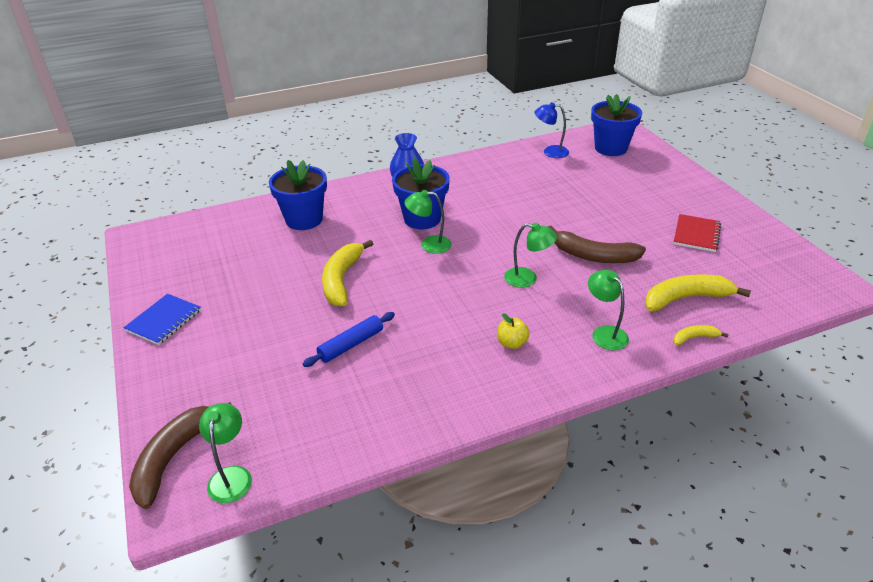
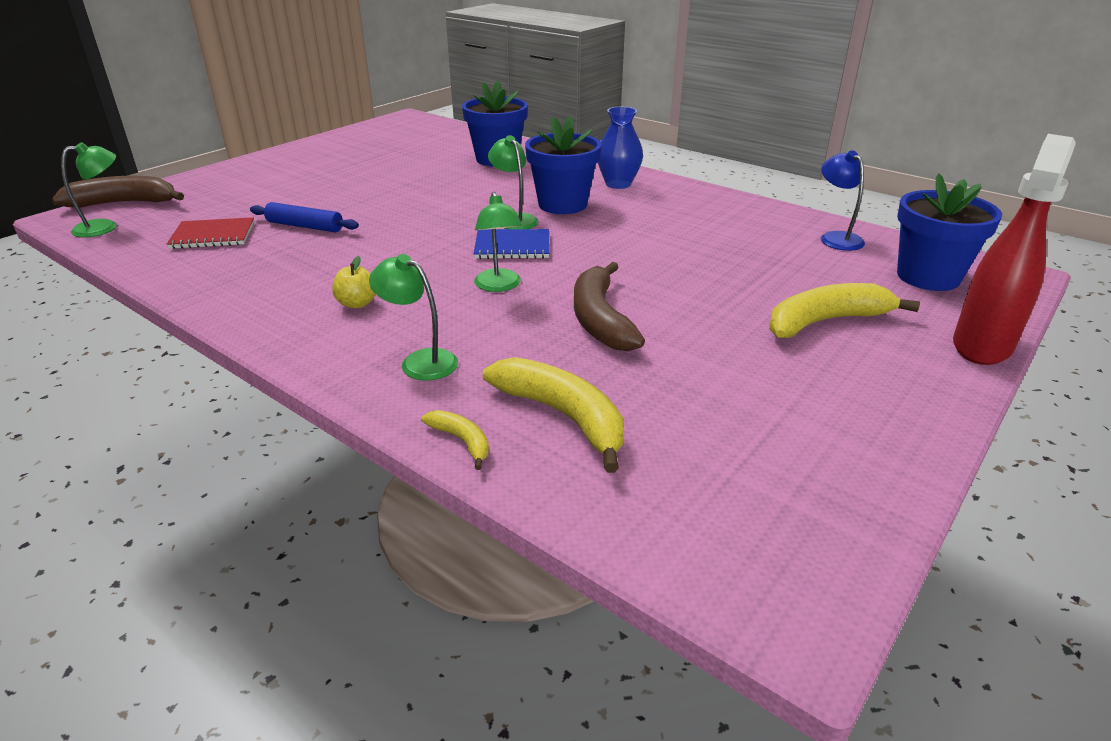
camera: 60 degrees right, 5 degrees down
blue notebook [124,294,201,345] -> blue notebook moved to [474,229,550,259]
yellow banana [322,240,373,306] -> yellow banana moved to [769,283,920,338]
green lamp [588,270,629,351] -> green lamp turned 90 degrees counterclockwise [369,254,458,381]
red notebook [674,214,721,252] -> red notebook moved to [167,217,254,249]
none -> red spray bottle [953,134,1076,365]

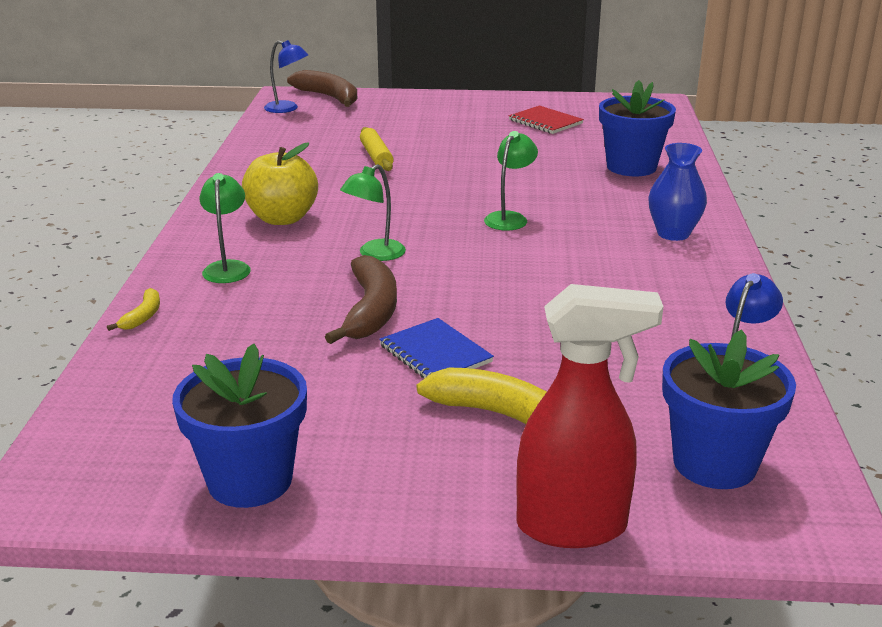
camera: 55 degrees right, 5 degrees down
green lamp [61,142,117,237] -> blue lamp [264,40,308,113]
red notebook [167,217,254,249] -> red notebook moved to [509,106,584,134]
blue rolling pin [250,202,359,232] -> yellow rolling pin [360,127,394,171]
yellow apple [332,256,376,308] -> yellow apple [242,142,318,225], size x1.96
blue notebook [474,229,550,259] -> blue notebook moved to [379,318,494,378]
yellow banana [483,357,624,473] -> none
blue flower pot [525,116,601,214] -> blue flower pot moved to [172,344,307,508]
brown banana [574,262,645,351] -> brown banana turned 135 degrees clockwise [325,255,397,344]

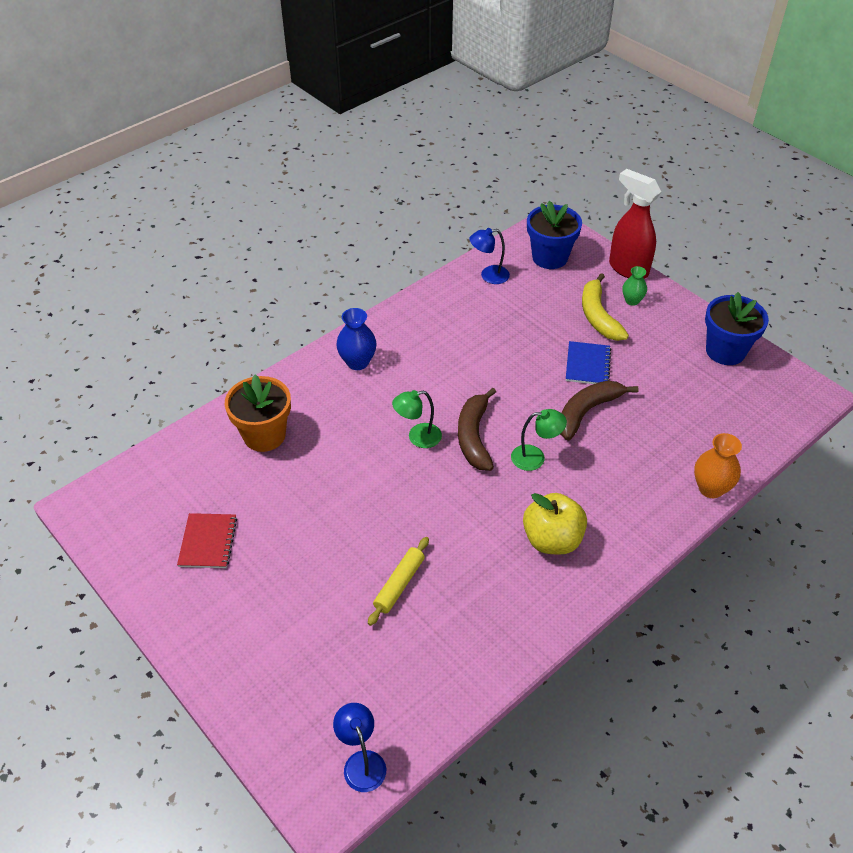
camera: 135 degrees left, 20 degrees up
yellow banana [107,288,160,331] -> orange vase [694,433,742,498]
green lamp [199,173,251,283] -> none
brown banana [287,70,357,107] -> brown banana moved to [458,388,496,471]
blue flower pot [599,80,676,176] -> orange flower pot [225,374,291,452]
none -> green vase [622,266,647,306]

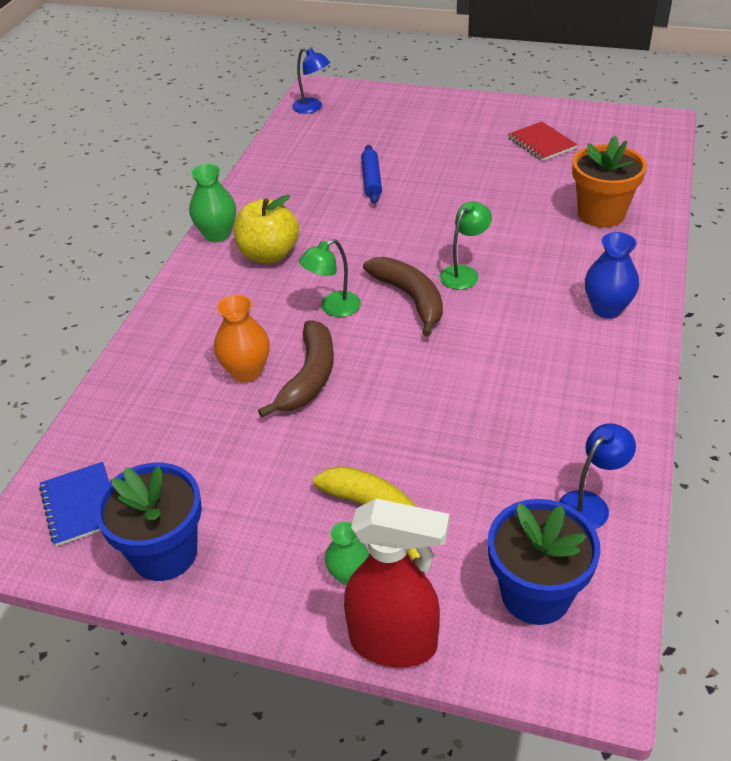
camera: 150 degrees right, 5 degrees down
yellow rolling pin [368,537,429,626] -> blue rolling pin [361,145,382,204]
blue notebook [566,341,611,384] -> blue notebook moved to [39,462,109,547]
orange vase [694,433,742,498] -> orange vase moved to [214,294,270,383]
none -> green vase [189,164,236,242]

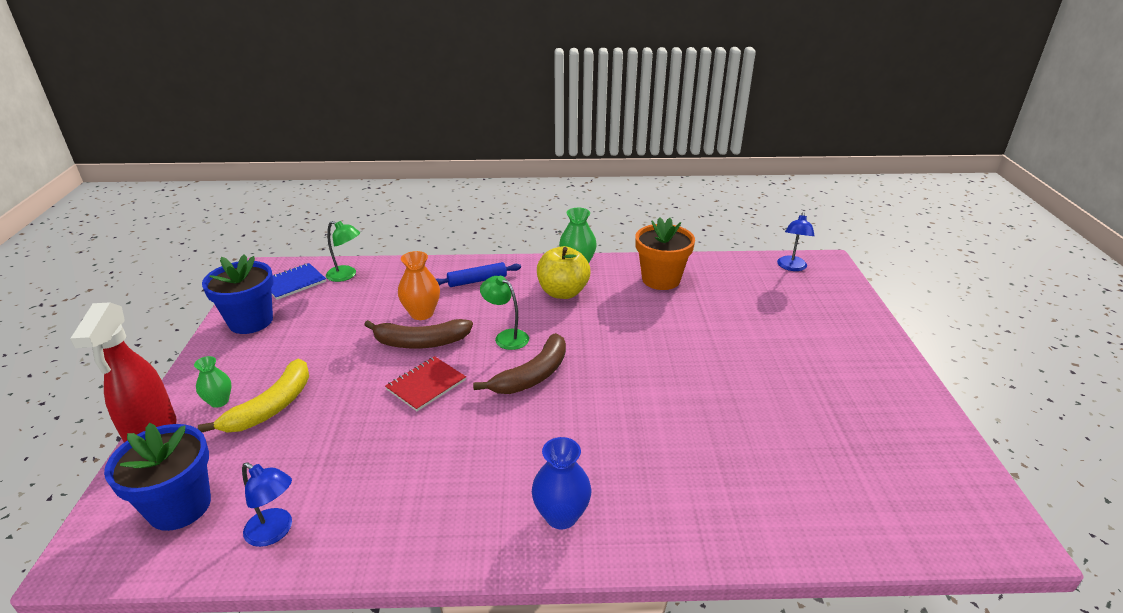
camera: 70 degrees right, 10 degrees down
blue rolling pin [361,145,382,204] -> blue rolling pin moved to [436,262,521,287]
green lamp [440,201,492,289] -> green lamp moved to [326,221,360,282]
red notebook [508,122,578,161] -> red notebook moved to [385,356,466,411]
orange flower pot [572,135,647,227] -> orange flower pot moved to [635,217,695,290]

